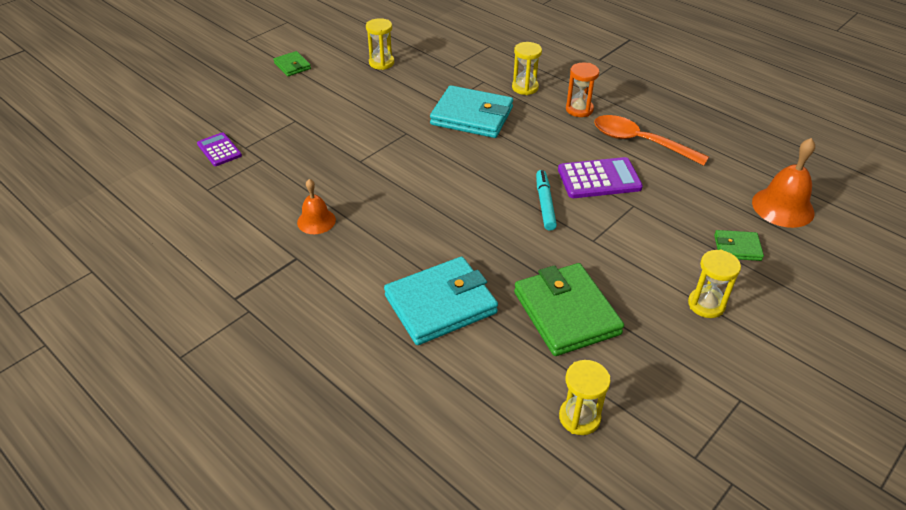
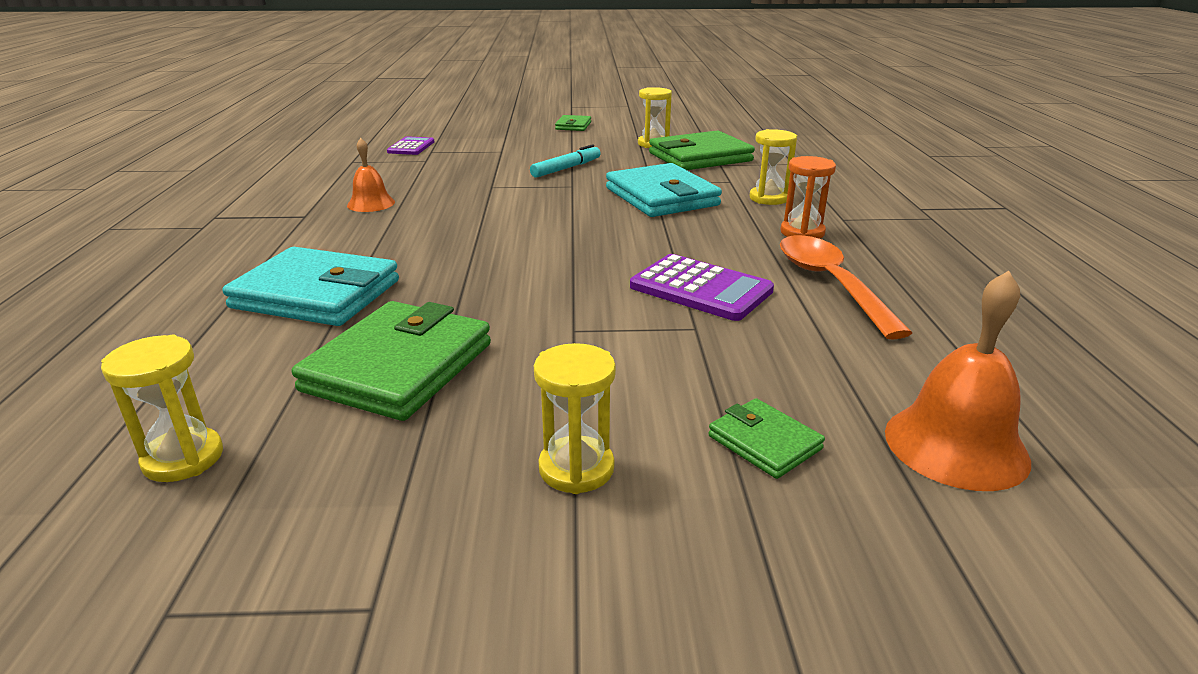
camera: 45 degrees right, 15 degrees down
turquoise marker [536,170,557,231] -> turquoise marker moved to [530,144,601,178]
none -> green wallet [649,130,755,170]

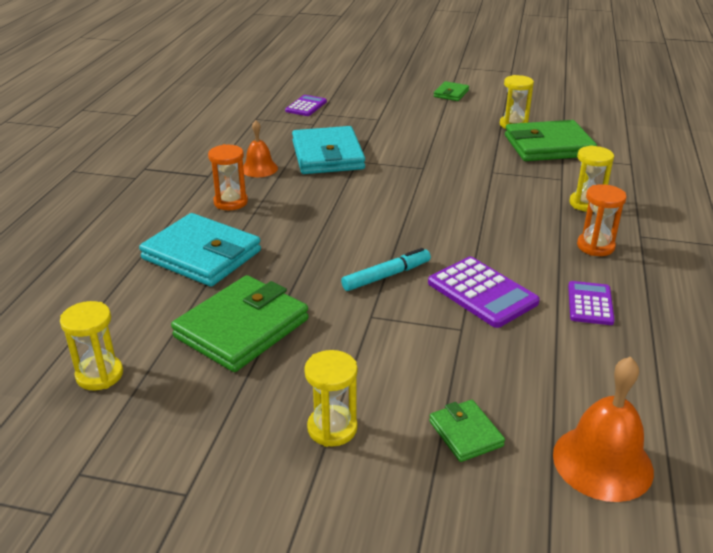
camera: 15 degrees right, 5 degrees up
turquoise marker [530,144,601,178] -> turquoise marker moved to [341,248,431,291]
turquoise wallet [606,163,722,217] -> turquoise wallet moved to [292,126,365,174]
orange spoon [780,235,912,340] -> purple calculator [568,281,615,325]
none -> orange hourglass [208,144,248,210]

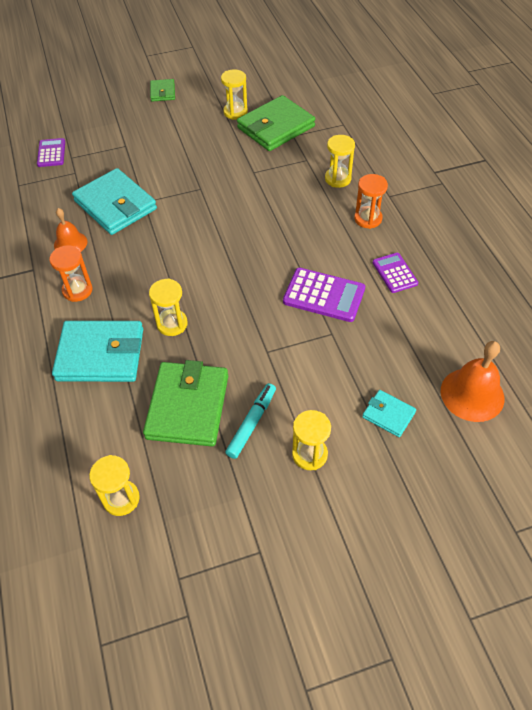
camera: 30 degrees left, 20 degrees up
turquoise marker [341,248,431,291] -> turquoise marker moved to [225,383,276,459]
green wallet [429,400,505,462] -> turquoise wallet [362,390,416,437]
none -> yellow hourglass [149,278,188,336]

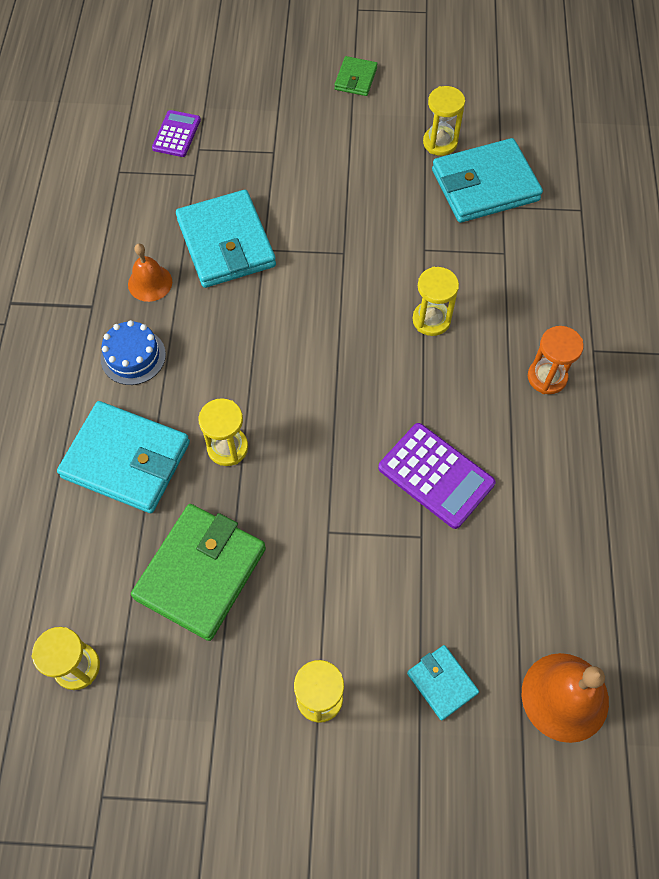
camera: 20 degrees right, 10 degrees up
orange hourglass [49,245,93,302] -> blue cake [101,320,166,385]
turquoise marker [225,383,276,459] -> none
green wallet [237,95,315,151] -> turquoise wallet [432,138,543,223]
yellow hourglass [325,135,355,188] -> yellow hourglass moved to [412,267,459,336]
purple calculator [373,253,418,293] -> none

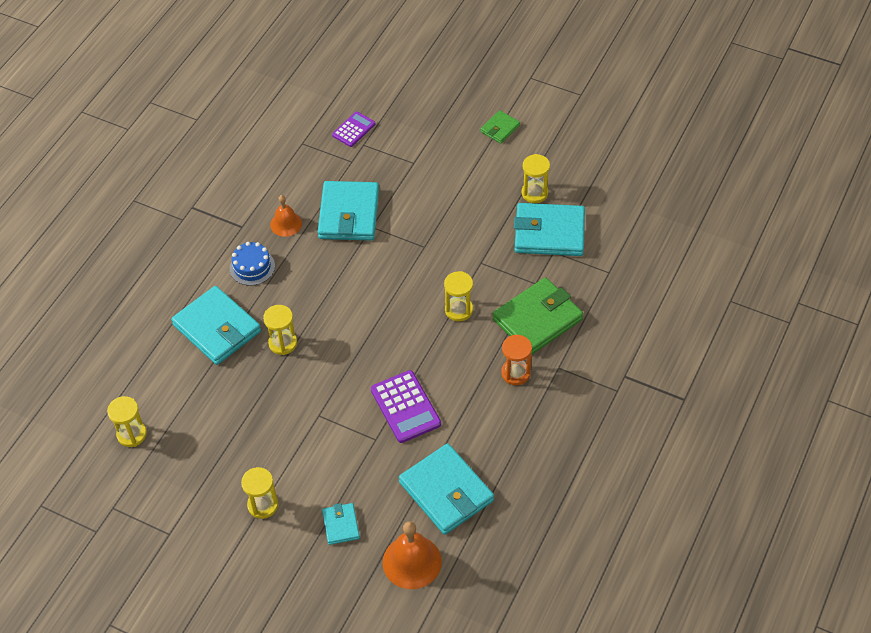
camera: 25 degrees right, 10 degrees down
green wallet [131,504,266,641] -> green wallet moved to [493,277,583,354]
none -> turquoise wallet [399,443,494,535]

